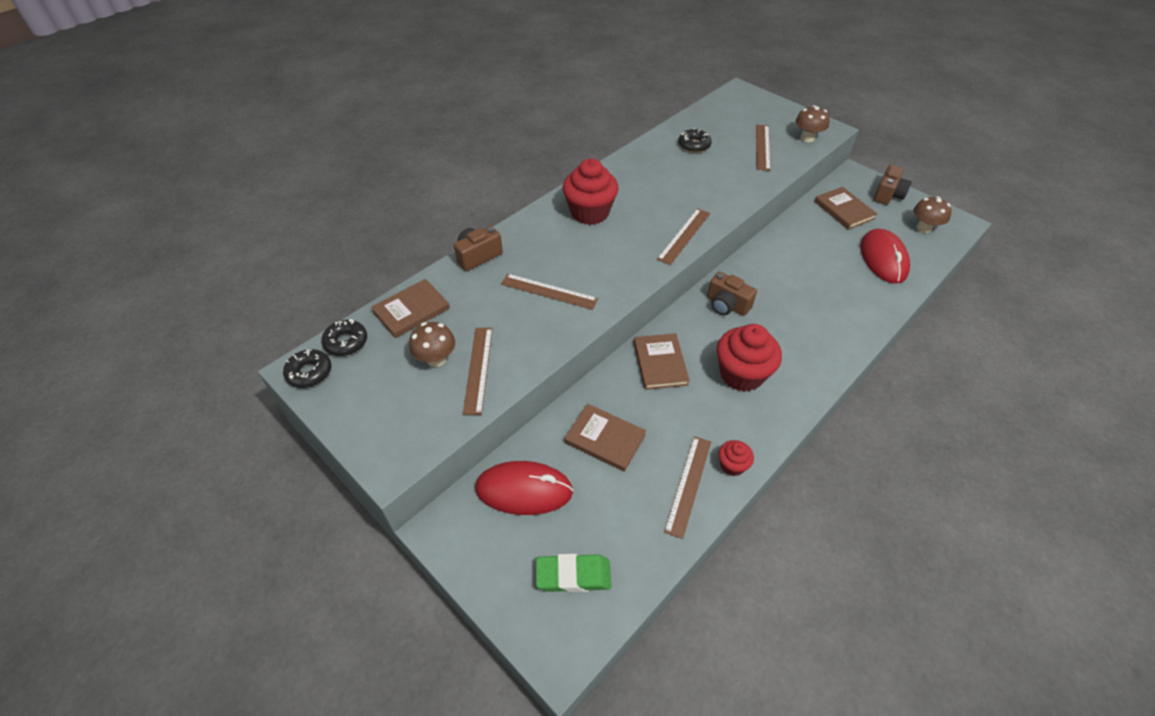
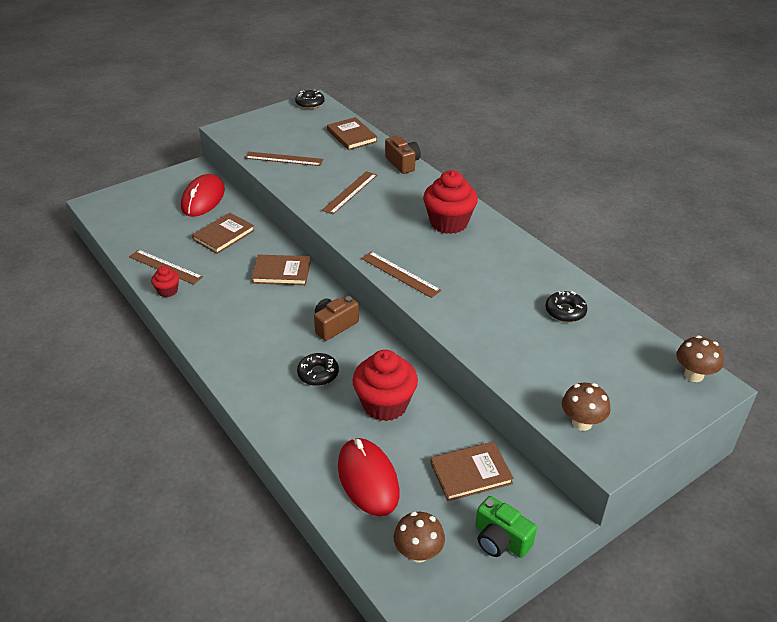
camera: 100 degrees right, 10 degrees down
black donut [321,319,367,356] -> black donut moved to [297,353,339,386]
brown mushroom [409,322,455,367] -> brown mushroom moved to [676,335,724,382]
green eraser [536,554,611,592] -> none
red cupcake [717,324,782,392] -> red cupcake moved to [353,350,418,421]
brown ruler [756,125,771,171] -> none
red mouse [860,228,910,284] -> red mouse turned 60 degrees clockwise [338,438,400,516]
brown camera [874,165,912,205] -> green camera [475,496,537,558]

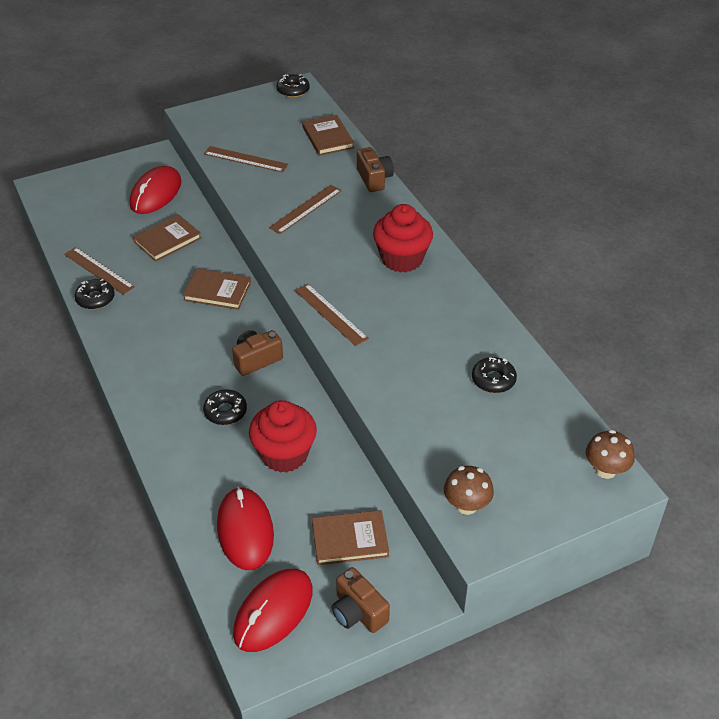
camera: 10 degrees right, 5 degrees up
red cupcake [151,266,179,297] -> black donut [75,279,115,309]
brown mushroom [394,512,445,563] -> red mouse [233,569,313,652]
green camera [475,496,537,558] -> brown camera [332,567,390,633]

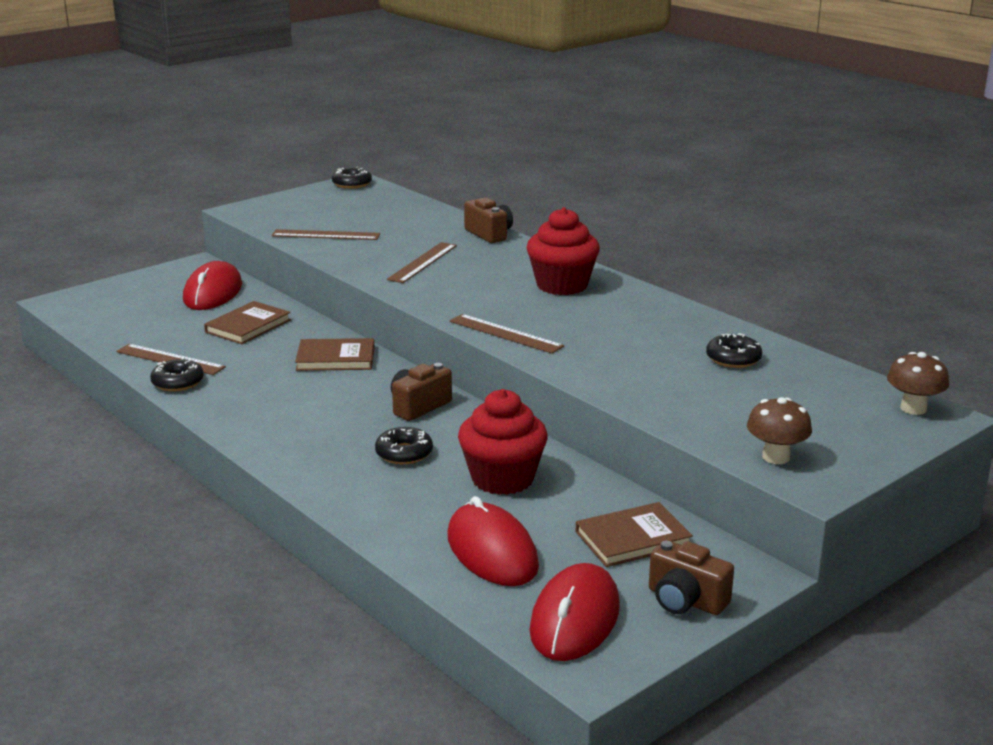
camera: 15 degrees left, 20 degrees down
brown book [302,115,354,156] -> none

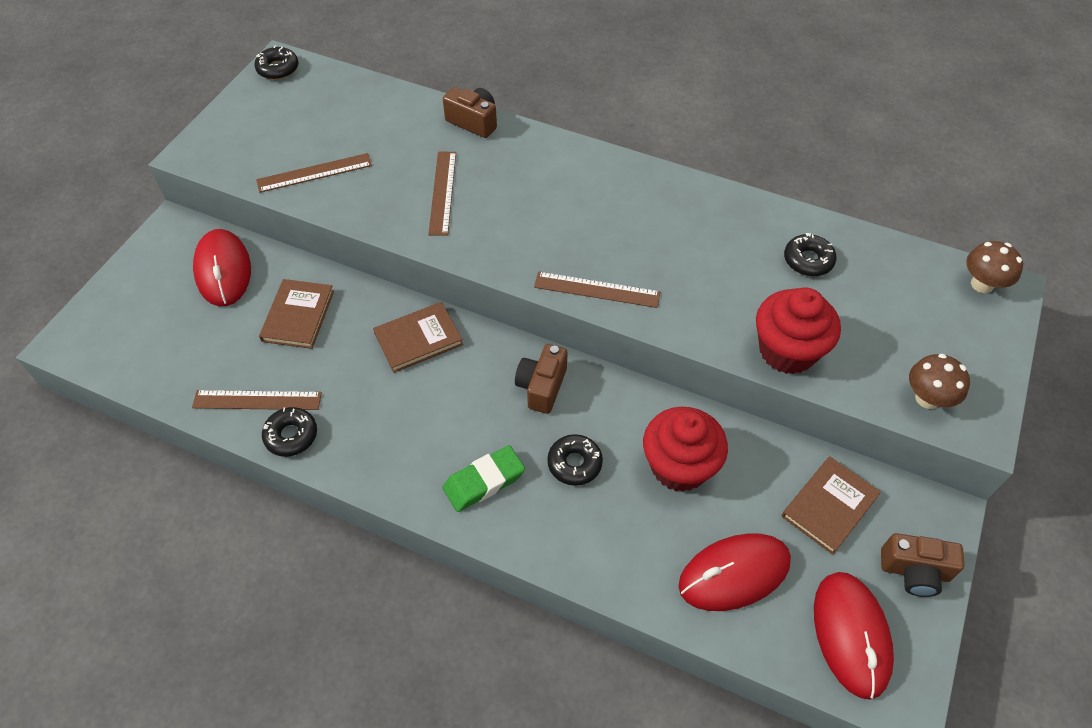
camera: 25 degrees left, 30 degrees up
red mouse [447,496,539,586] -> red mouse turned 60 degrees counterclockwise [678,533,791,611]
red cupcake [527,207,600,295] -> red cupcake moved to [756,287,841,374]
none -> green eraser [443,445,525,512]

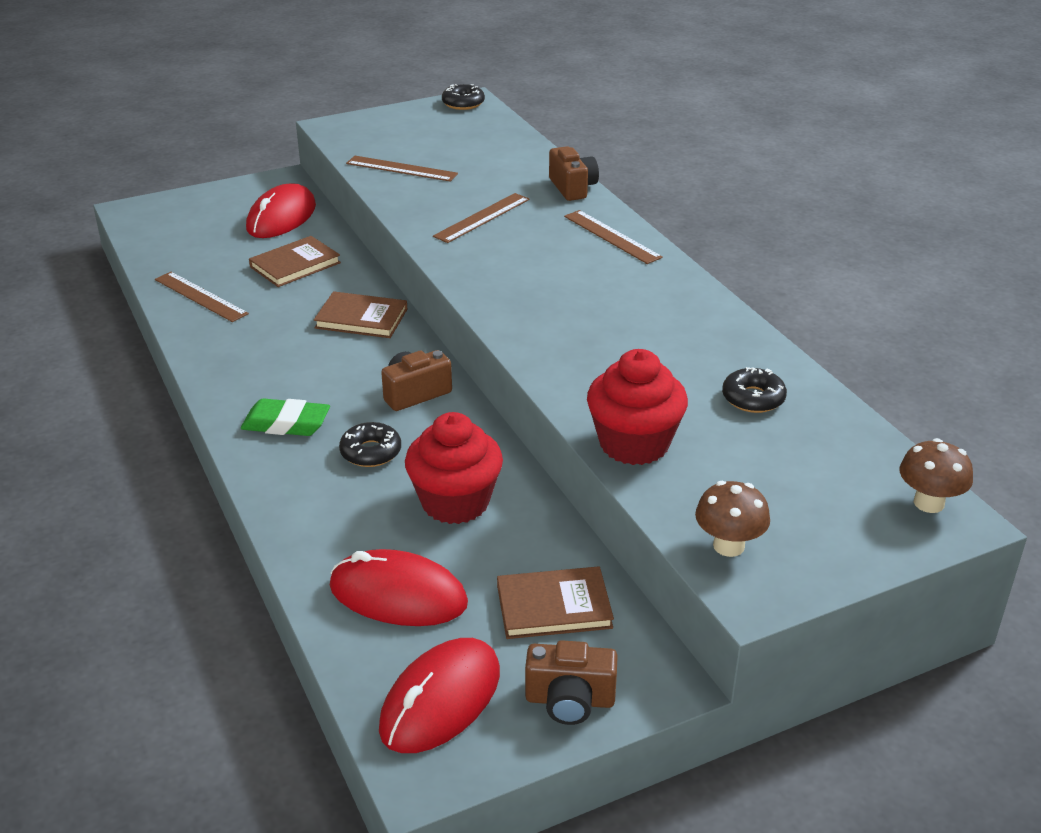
camera: 40 degrees right, 20 degrees down
black donut [262,407,317,457] -> none
brown ruler [534,272,660,308] -> brown ruler moved to [564,210,663,264]
brown camera [881,533,964,597] -> brown camera turned 45 degrees counterclockwise [525,640,618,725]

